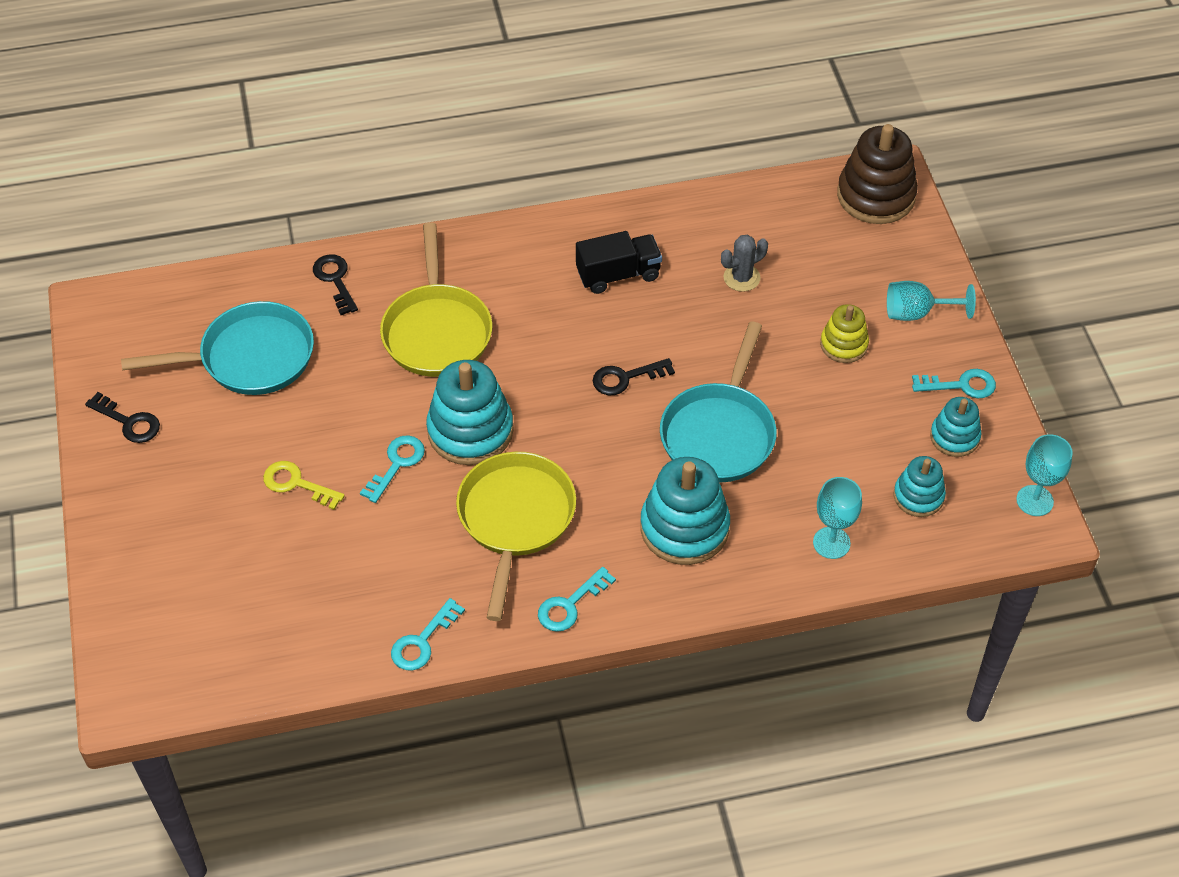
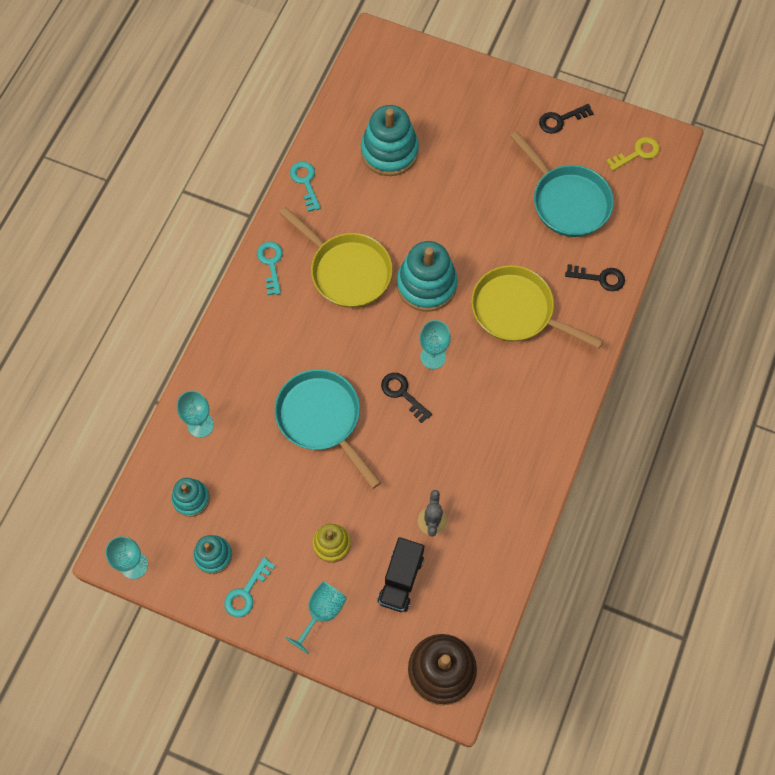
camera: 125 degrees right, 15 degrees up
turquoise pan [121,301,314,395] -> turquoise pan turned 60 degrees counterclockwise [510,131,614,237]
yellow key [263,461,345,510] -> yellow key moved to [606,137,660,171]
turquoise key [360,435,425,503] -> none
black truck [576,231,662,294] -> black truck moved to [378,537,424,612]
black key [593,358,675,395] -> black key turned 60 degrees counterclockwise [381,373,432,423]
turquoise stacking toy [640,457,730,565] -> turquoise stacking toy moved to [361,105,419,176]
none -> turquoise goblet [420,320,451,369]

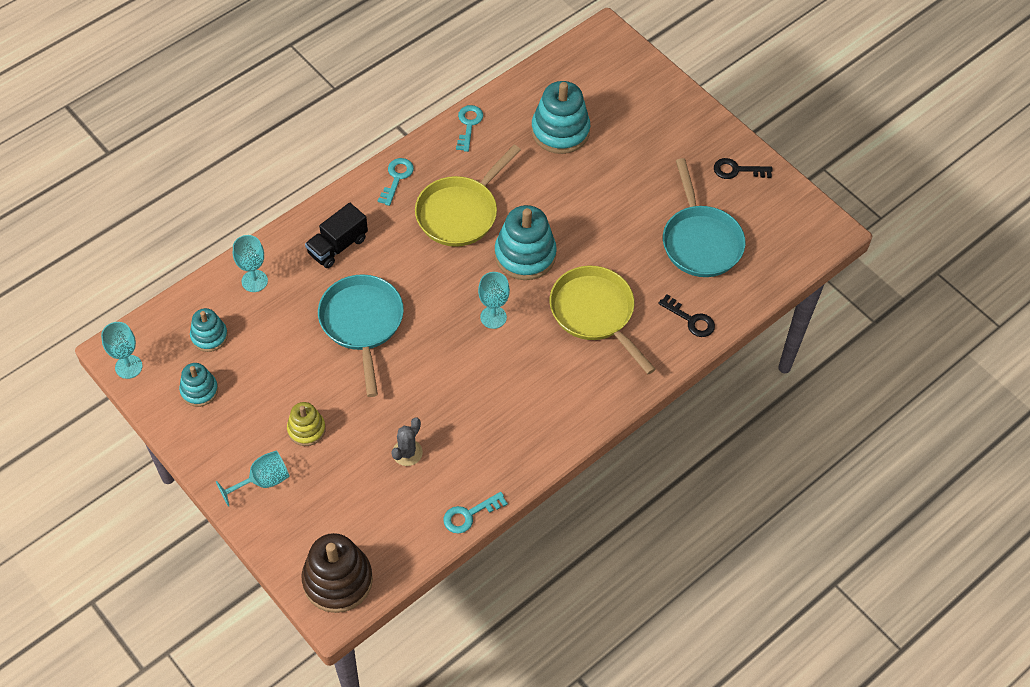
camera: 25 degrees right, 10 degrees down
turquoise key [224,557,275,617] -> turquoise key moved to [444,492,508,533]
yellow pan [279,207,393,308] -> yellow pan turned 60 degrees clockwise [415,145,521,247]
black truck [378,537,424,612] -> black truck moved to [305,203,368,268]
black key [381,373,432,423] -> none
yellow key [606,137,660,171] -> none

